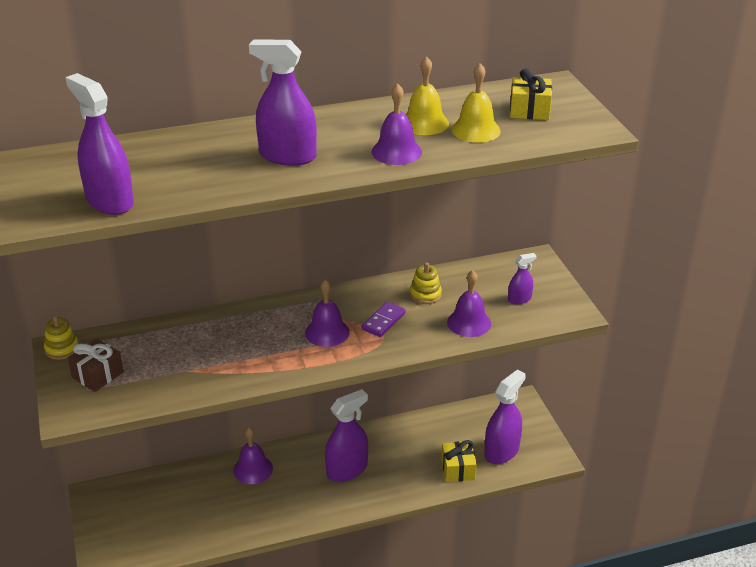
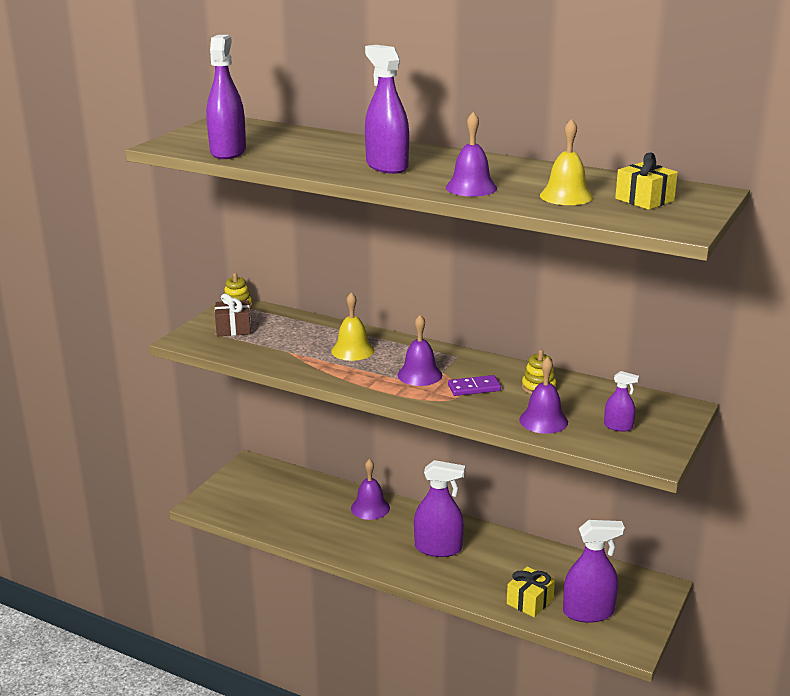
camera: 45 degrees right, 10 degrees down
yellow bell [406,56,449,135] -> yellow bell moved to [331,292,374,361]

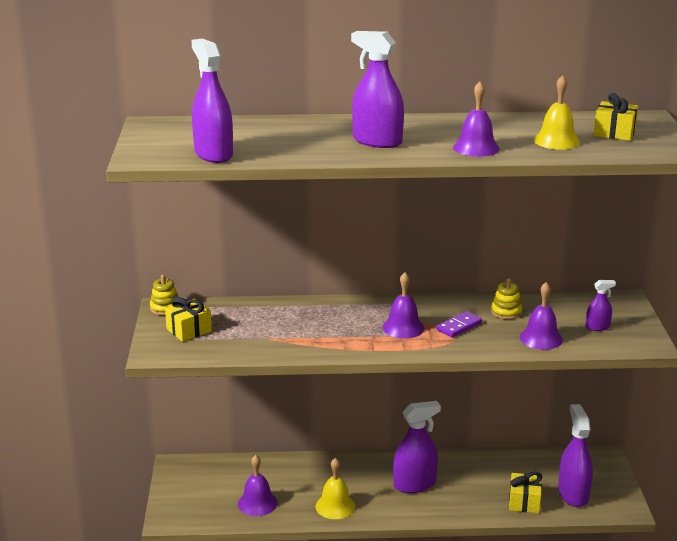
camera: 30 degrees left, 0 degrees up
brown gift [215,294,251,336] -> yellow gift [165,297,212,342]
yellow bell [331,292,374,361] -> yellow bell moved to [316,458,355,519]
purple bell [351,459,390,520] -> purple bell moved to [238,455,278,516]
purple spray bottle [563,520,625,623] -> purple spray bottle turned 60 degrees counterclockwise [558,404,593,507]

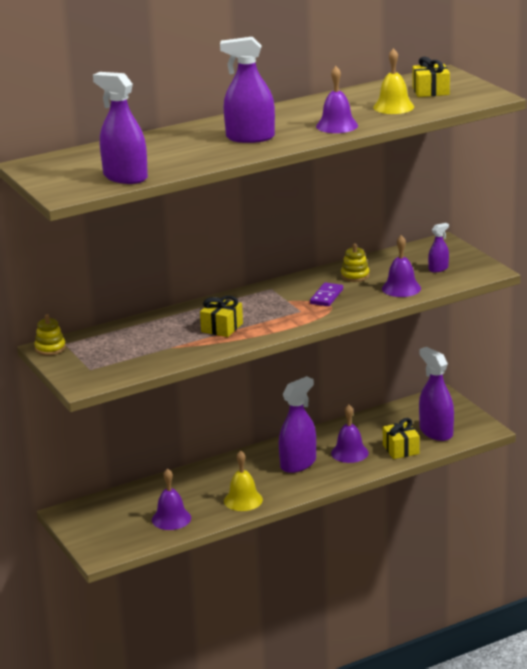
camera: 25 degrees left, 0 degrees up
yellow gift [165,297,212,342] -> yellow gift moved to [200,296,243,337]
purple bell [382,272,425,339] -> purple bell moved to [331,405,369,463]

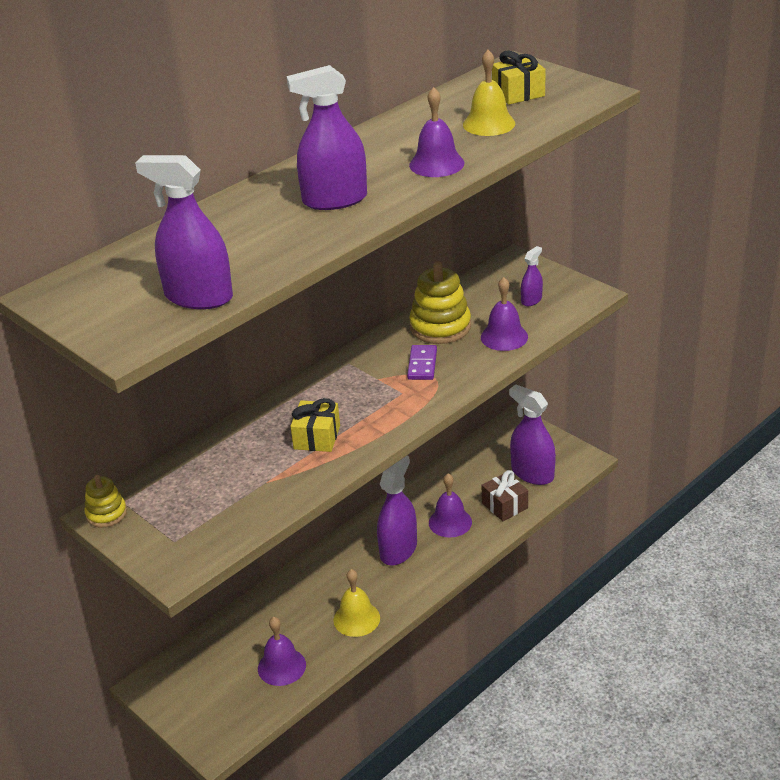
camera: 15 degrees left, 10 degrees up
yellow stacking toy [341,244,370,282] -> yellow stacking toy [409,261,471,344], size x1.76
yellow gift [383,418,419,459] -> brown gift [482,470,528,521]

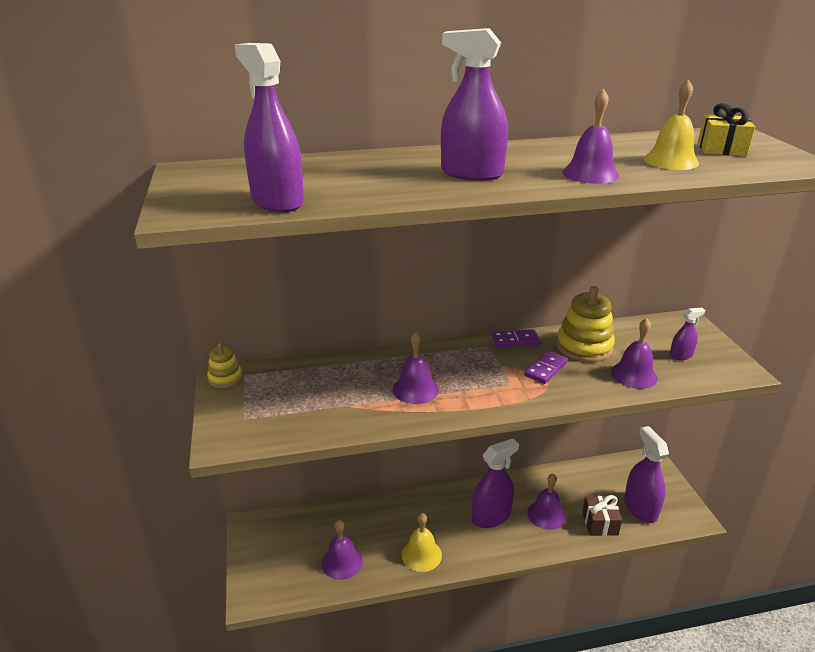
camera: 30 degrees right, 5 degrees down
yellow gift [290,398,340,452] -> purple bell [393,332,439,404]
none -> purple domino [492,329,541,348]

